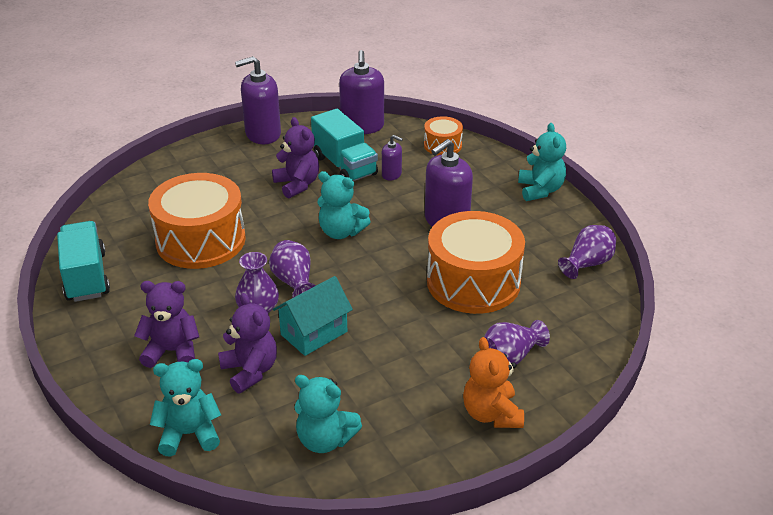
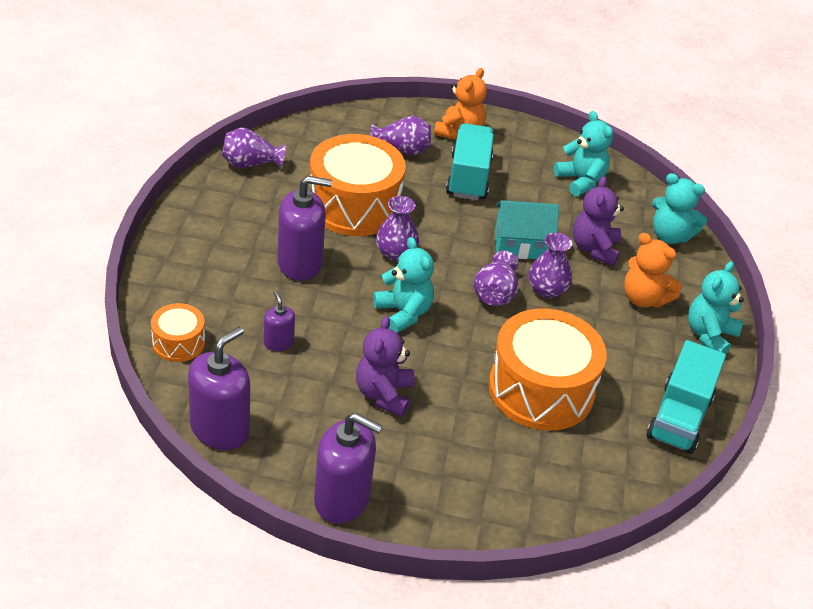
camera: 145 degrees left, 5 degrees up
purple teddy bear [134,281,199,368] -> orange teddy bear [624,233,682,308]
turquoise truck [311,109,378,181] -> turquoise truck moved to [446,123,494,200]
turquoise teddy bear [518,123,566,201] -> turquoise teddy bear moved to [688,261,744,354]
none -> purple vase [376,196,419,261]

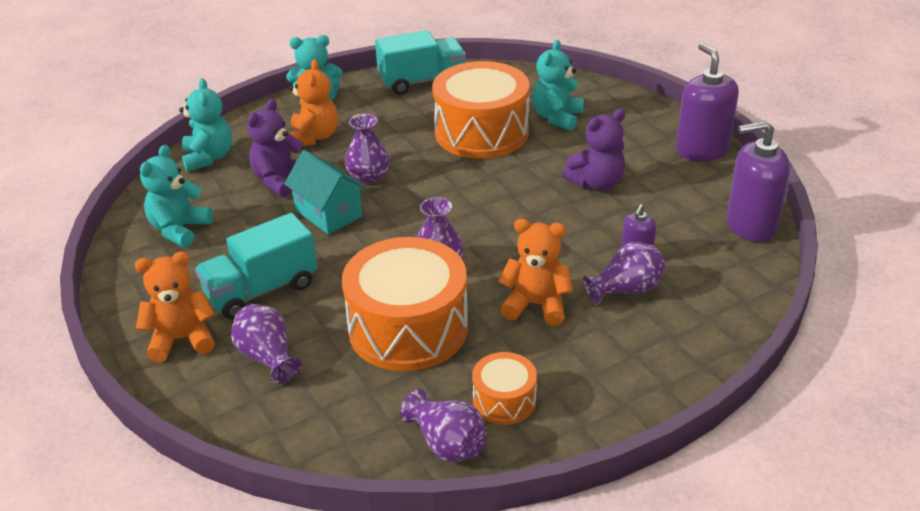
camera: 125 degrees left, 5 degrees down
orange drum [151,303,205,362] -> orange drum moved to [472,352,537,425]
purple soap dispenser [278,176,332,281] -> orange teddy bear [498,219,573,326]
turquoise teddy bear [373,237,434,333] -> turquoise teddy bear moved to [532,40,584,131]
purple vase [474,251,519,306] -> purple vase moved to [583,242,665,305]
purple teddy bear [573,176,624,266] -> purple teddy bear turned 150 degrees clockwise [248,99,303,197]

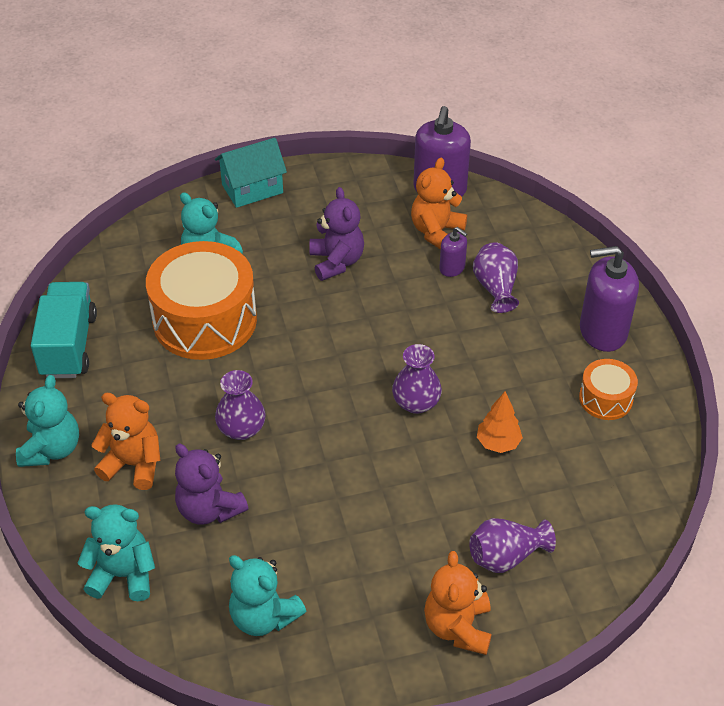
camera: 75 degrees left, 10 degrees up
turquoise truck [195,213,317,319] -> none
turquoise house [284,150,366,234] -> turquoise house moved to [215,138,287,208]
orange drum [342,237,468,371] -> orange tree [477,391,523,453]
purple vase [400,389,486,462] -> none
orange teddy bear [498,219,573,326] -> orange teddy bear moved to [411,158,467,250]
purple soap dispenser [676,43,739,161] -> purple soap dispenser moved to [580,246,639,352]

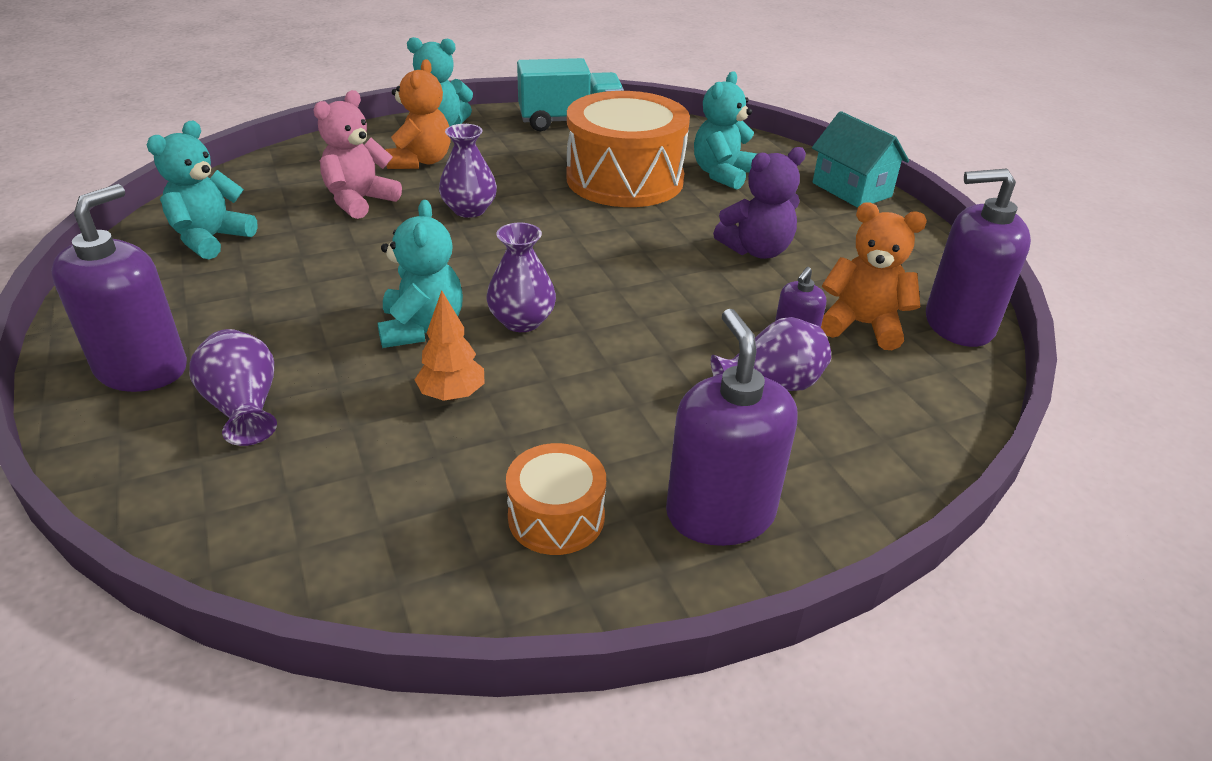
camera: 80 degrees right, 10 degrees down
turquoise teddy bear [77,504,155,601] -> turquoise teddy bear moved to [377,200,463,348]
purple teddy bear [175,444,248,525] -> pink teddy bear [313,90,402,219]
orange teddy bear [424,551,491,655] -> purple soap dispenser [51,184,187,392]

